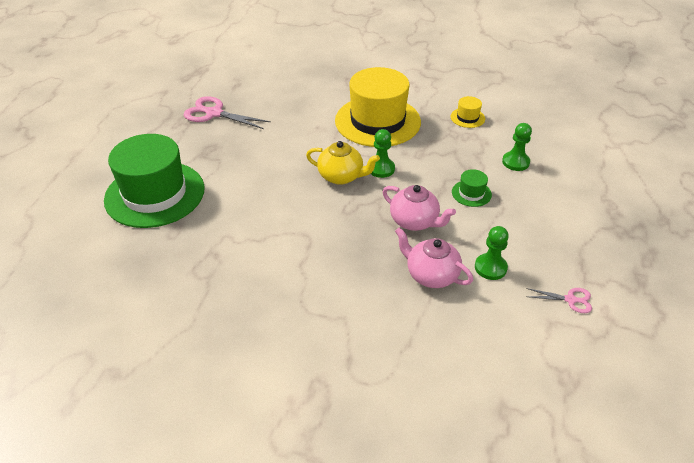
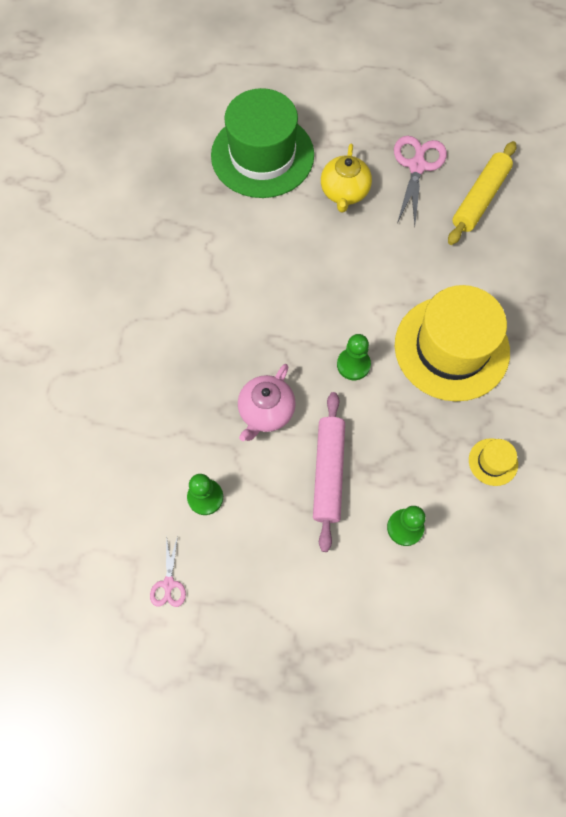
camera: 80 degrees right, 25 degrees up
yellow teapot [306,141,380,185] -> yellow teapot moved to [321,144,372,213]
pink teapot [395,227,473,288] -> none
green hat [452,169,492,207] -> pink rolling pin [313,392,345,552]
none -> yellow rolling pin [448,141,516,245]

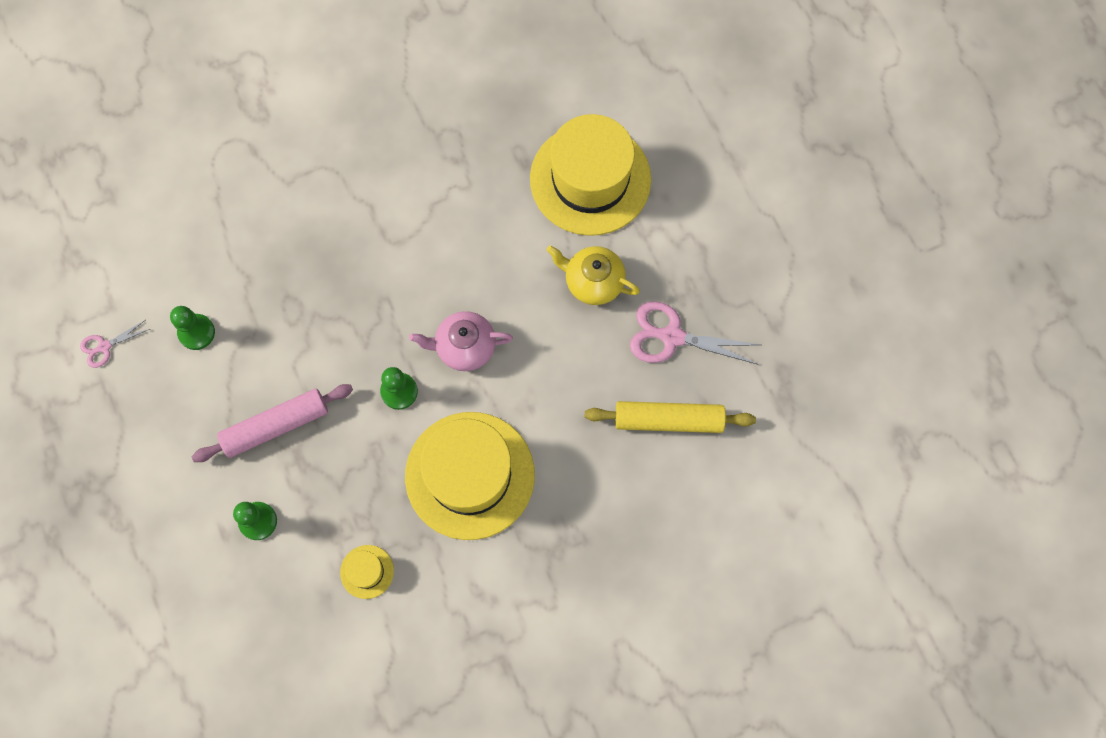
camera: 60 degrees right, 5 degrees up
green hat [211,88,314,198] -> yellow hat [530,114,651,236]
pink teapot [238,364,296,441] -> pink teapot moved to [409,311,513,371]
yellow teapot [321,144,372,213] -> yellow teapot turned 45 degrees clockwise [547,245,640,305]
pink scissors [394,136,447,226] -> pink scissors turned 150 degrees counterclockwise [630,301,761,365]

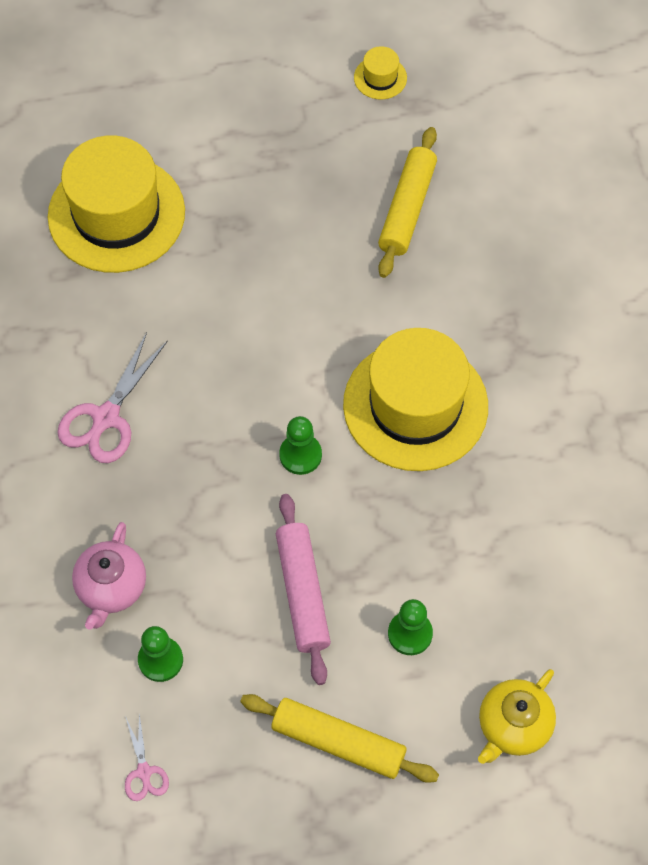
camera: 75 degrees left, 10 degrees down
yellow hat [340,545,394,599] -> yellow hat moved to [354,46,407,100]
pink teapot [409,311,513,371] -> pink teapot moved to [72,522,146,630]
yellow teapot [547,245,640,305] -> yellow teapot moved to [478,669,556,764]
pink scissors [630,301,761,365] -> pink scissors moved to [57,332,168,463]
none -> yellow rolling pin [240,694,439,783]

